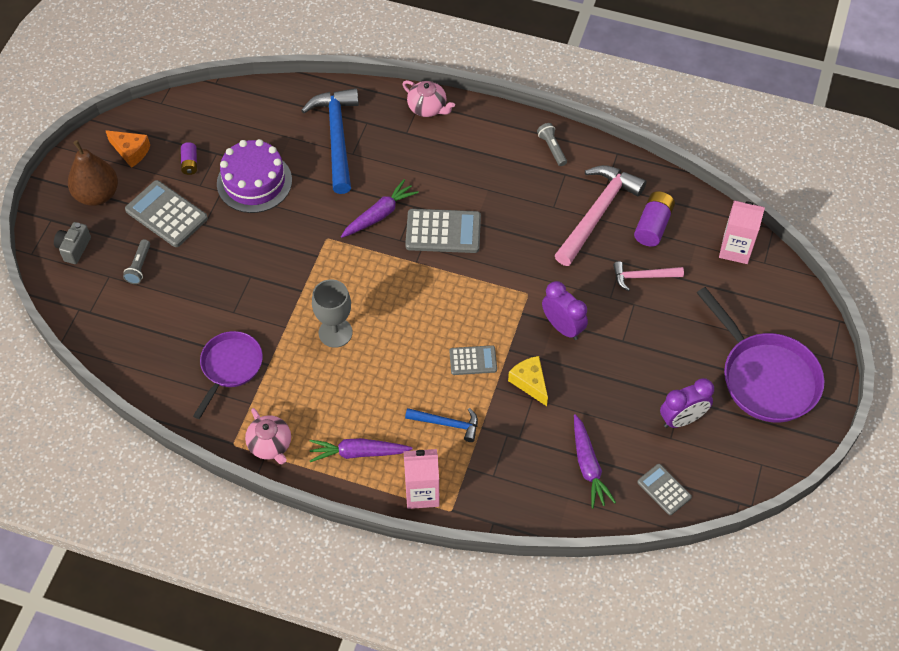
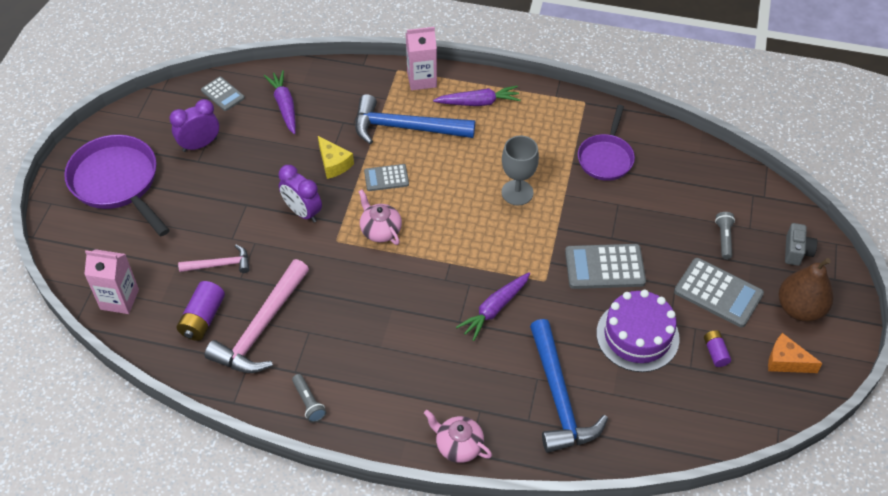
camera: 175 degrees right, 5 degrees down
pink teapot [245,408,291,464] -> pink teapot moved to [358,190,402,245]
grey calculator [405,209,481,253] -> grey calculator moved to [565,244,646,289]
blue hammer [405,408,478,442] -> blue hammer [355,94,475,144], size x1.89

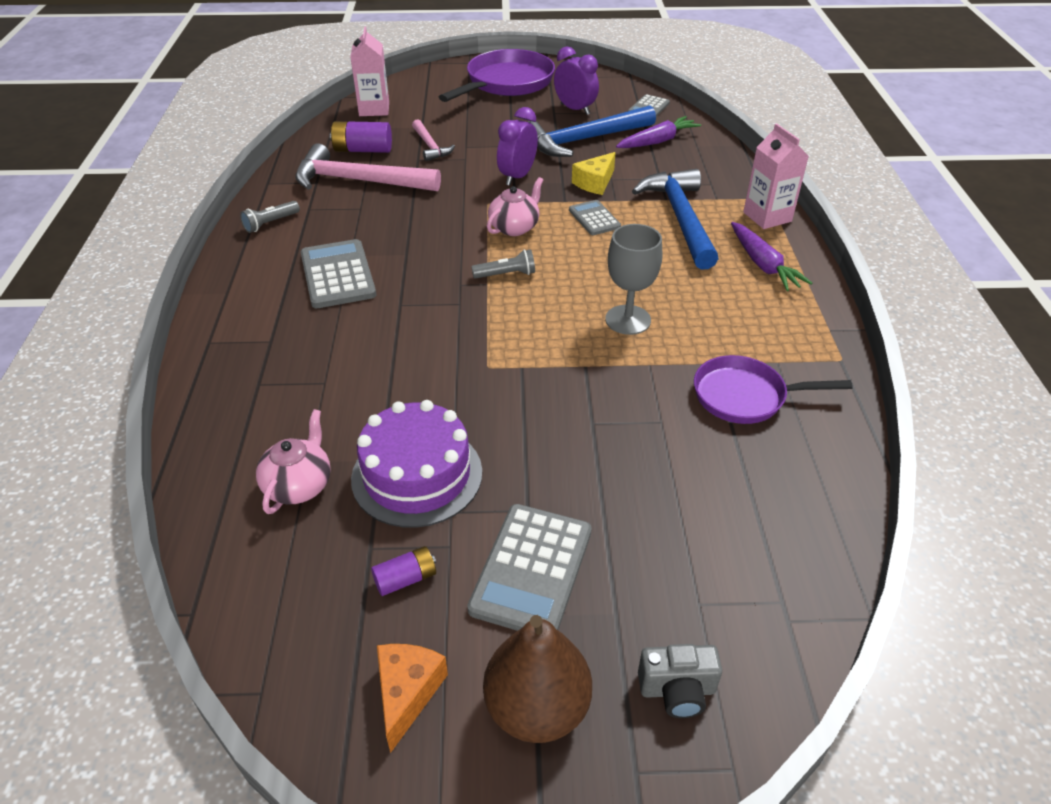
camera: 75 degrees right, 10 degrees down
pink teapot [424,410,492,463] -> pink teapot moved to [256,409,331,514]
purple carrot [456,272,530,341] -> none
blue hammer [530,319,608,453] -> blue hammer moved to [528,106,656,157]
grey calculator [565,244,646,289] -> grey calculator moved to [301,239,376,308]
grey flashlight [715,212,735,259] -> grey flashlight moved to [471,249,535,279]

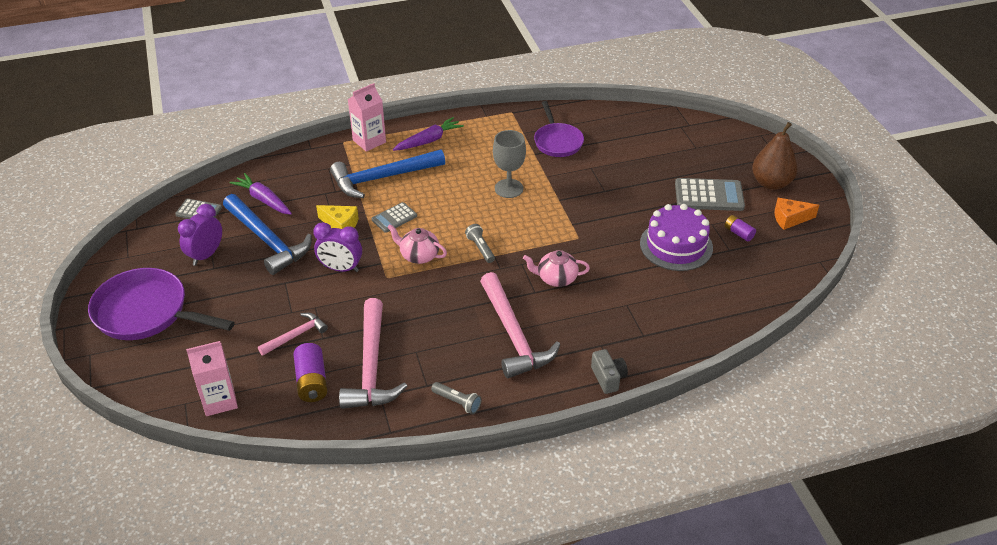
camera: 105 degrees left, 0 degrees up
pink teapot [256,409,331,514] -> pink teapot moved to [523,250,590,287]
grey calculator [301,239,376,308] -> pink hammer [480,272,560,378]
grey camera [638,644,722,718] -> grey camera moved to [591,349,628,394]

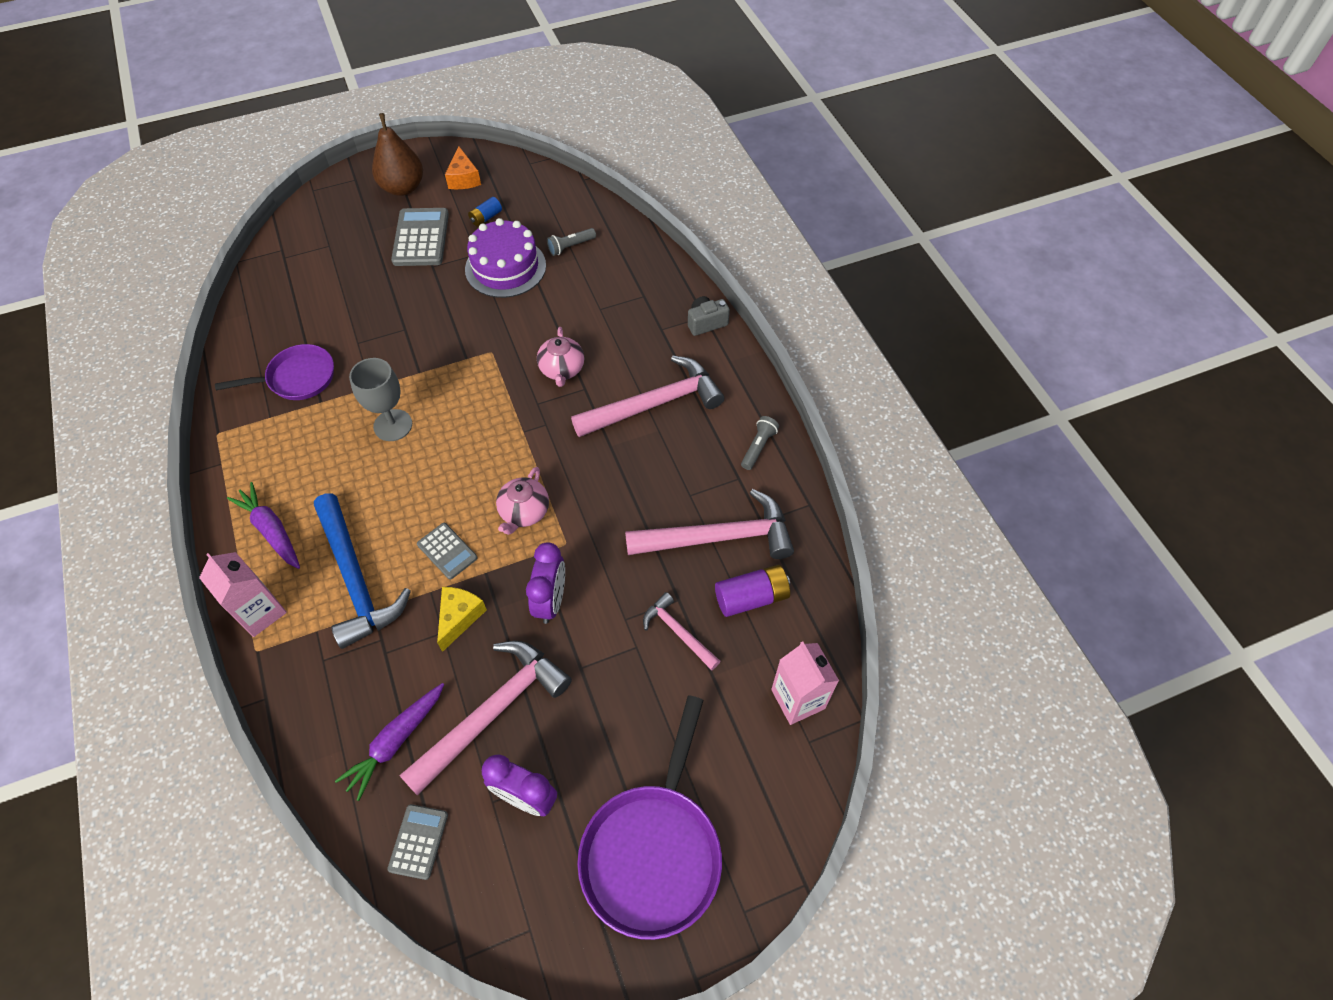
camera: 95 degrees left, 15 degrees up
blue hammer [223,194,312,275] -> pink hammer [399,641,572,795]
grey flashlight [465,224,495,263] -> grey flashlight moved to [547,228,596,256]
purple battery [725,215,756,241] -> blue battery [468,197,502,227]

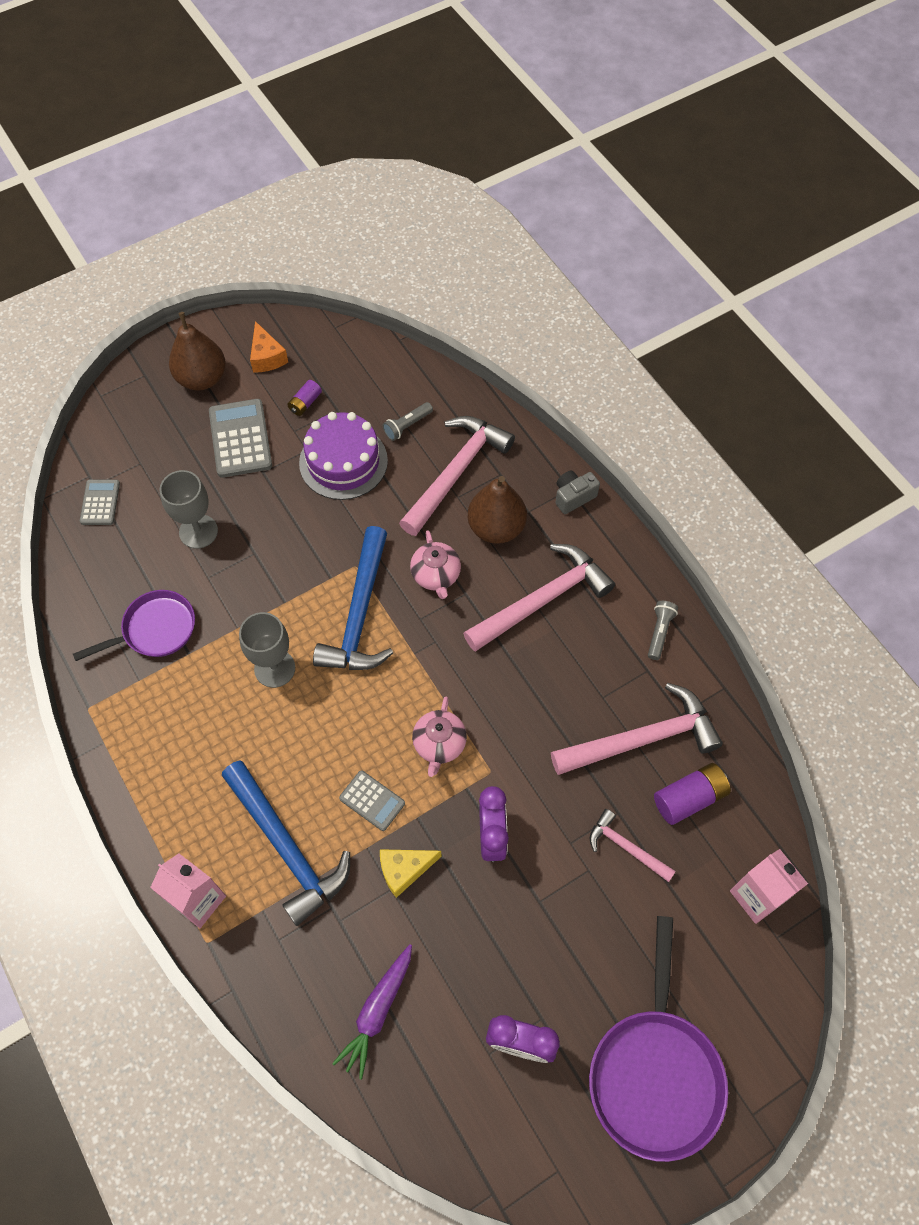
camera: 10 degrees left, 5 degrees up
purple carrot [227,482,300,569] -> none
grey calculator [388,804,448,880] -> grey calculator moved to [80,480,120,525]
pink hammer [399,641,572,795] -> pink hammer moved to [399,416,515,536]
yellow cheese [437,587,487,652] -> yellow cheese turned 120 degrees counterclockwise [380,849,442,898]
blue battery [468,197,502,227] -> purple battery [287,380,322,416]
none -> grey goblet [160,470,218,549]
none -> blue hammer [313,526,393,670]
none -> brown pear [468,476,527,544]

